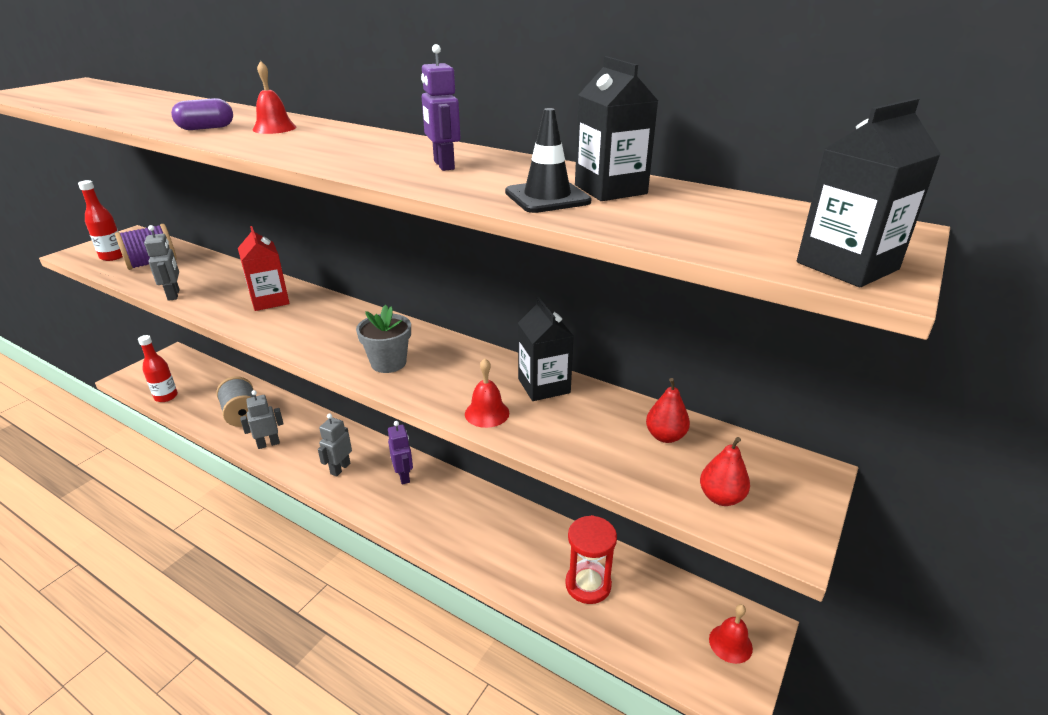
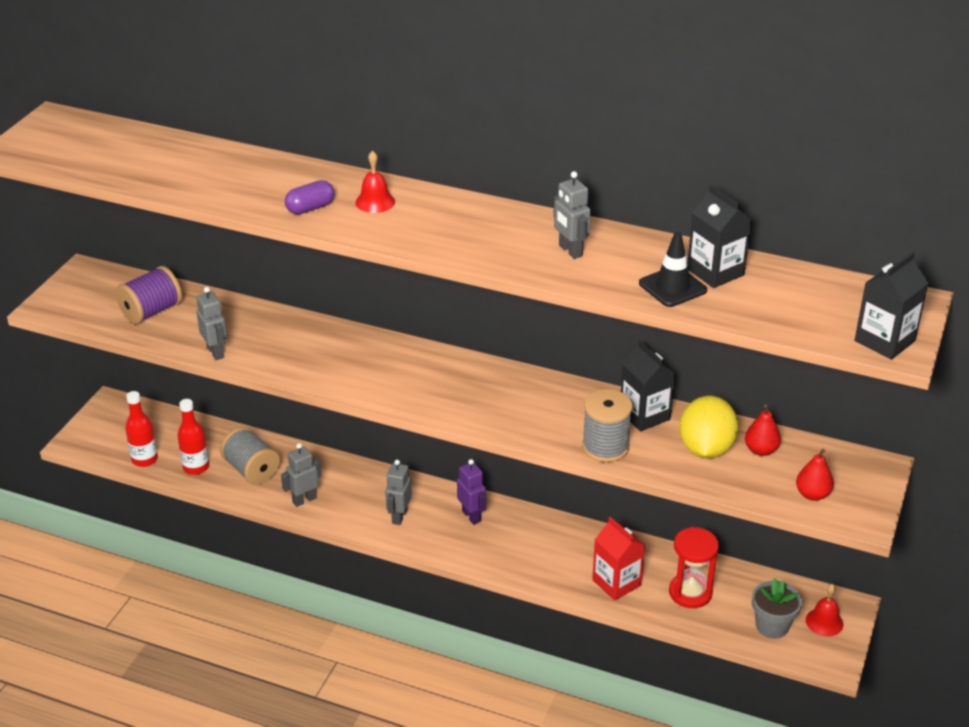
camera: 10 degrees left, 5 degrees up
red bottle [78,180,123,261] -> red bottle moved to [177,399,209,475]
red carton [238,226,289,311] -> red carton moved to [592,517,645,600]
grey flower pot [356,305,411,373] -> grey flower pot moved to [752,578,802,639]
purple robot [421,44,461,171] -> grey robot [553,171,591,259]
red bell [465,358,509,428] -> grey spool [582,389,633,462]
none -> yellow lemon [679,396,738,459]

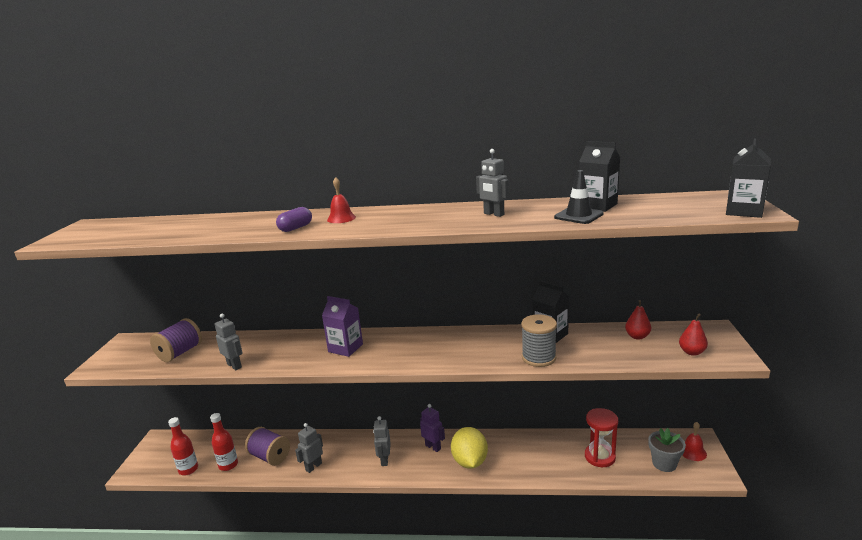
camera: 15 degrees left, 15 degrees down
grey spool [220,427,280,485] -> purple spool [245,427,290,466]
red carton [592,517,645,600] -> none
yellow lemon [679,396,738,459] -> yellow lemon moved to [451,427,488,469]
none -> purple carton [322,296,363,357]

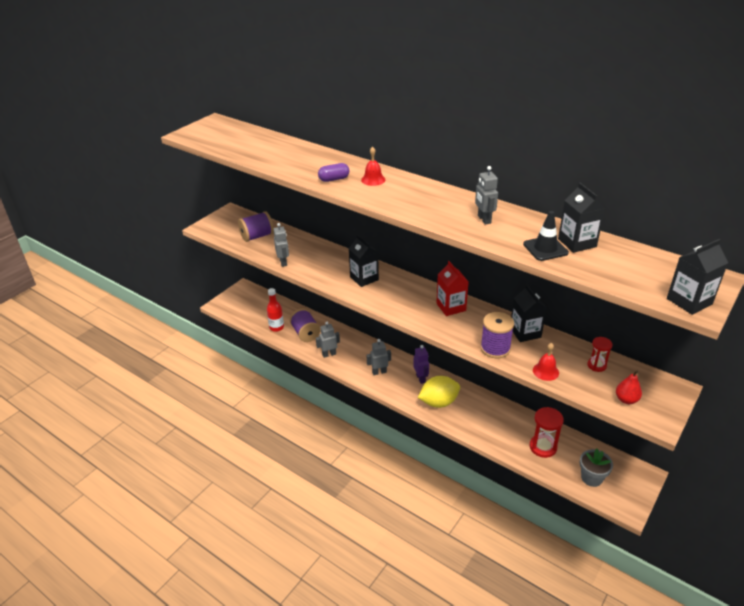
camera: 30 degrees right, 15 degrees up
red bottle [168,417,198,475] -> none
purple carton [322,296,363,357] -> black carton [349,235,379,287]
grey robot [373,416,391,466] -> grey robot turned 45 degrees clockwise [367,339,391,375]
yellow lemon [451,427,488,469] -> yellow lemon turned 45 degrees clockwise [418,376,460,408]
grey spool [521,314,557,367] -> purple spool [480,312,514,358]
red pear [625,300,651,340] -> red hourglass [587,337,612,372]
red bell [682,422,707,461] -> red bell moved to [533,343,559,381]
none -> red carton [436,261,469,316]

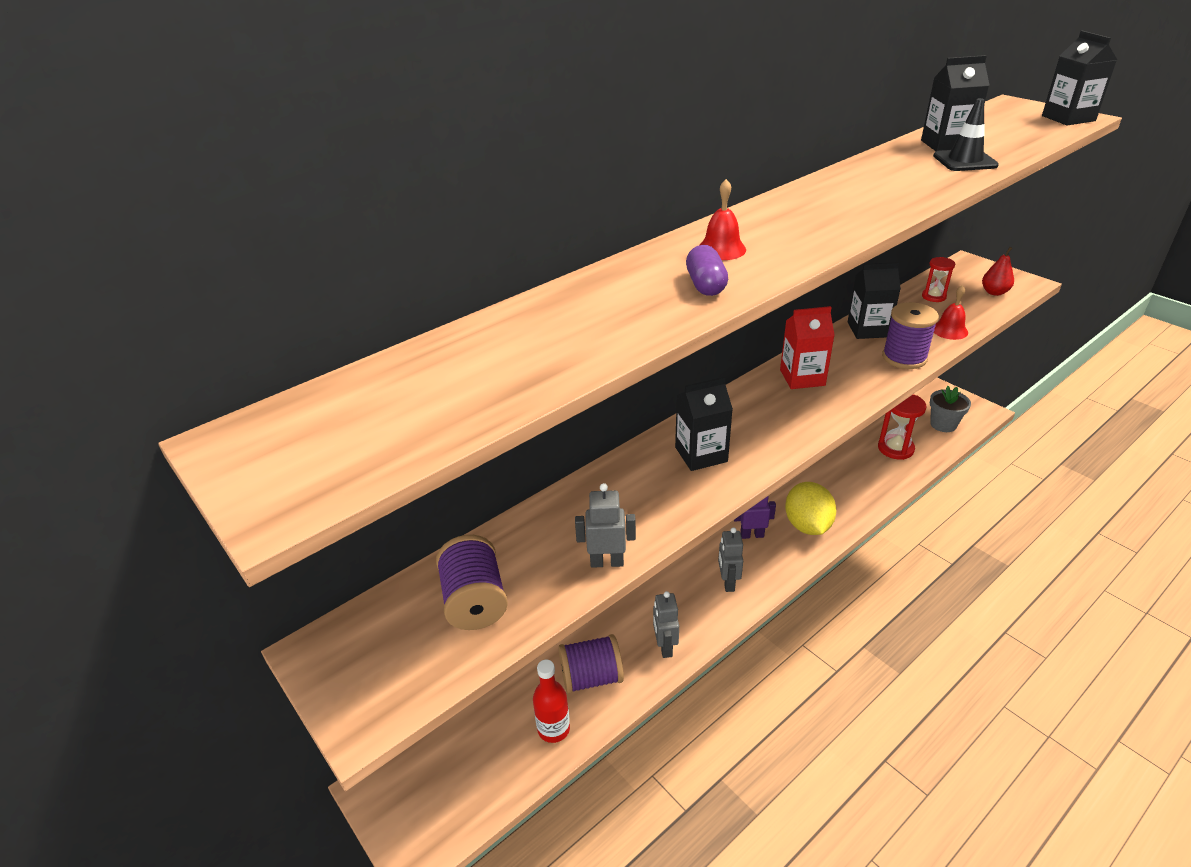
camera: 75 degrees left, 0 degrees up
grey robot [475,166,498,225] -> none

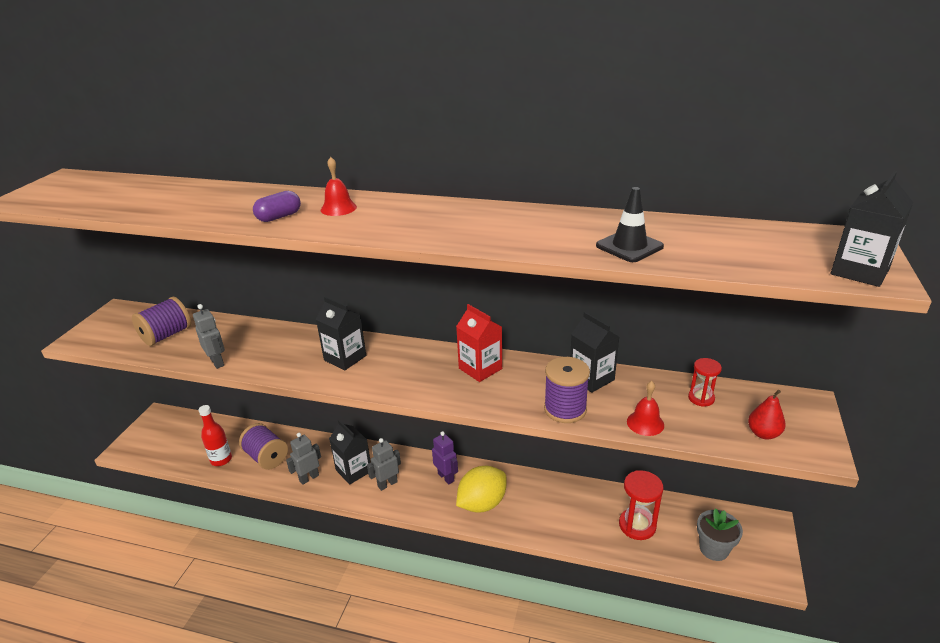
camera: 55 degrees right, 5 degrees down
black carton [921,55,989,151] -> black carton moved to [329,420,371,485]

